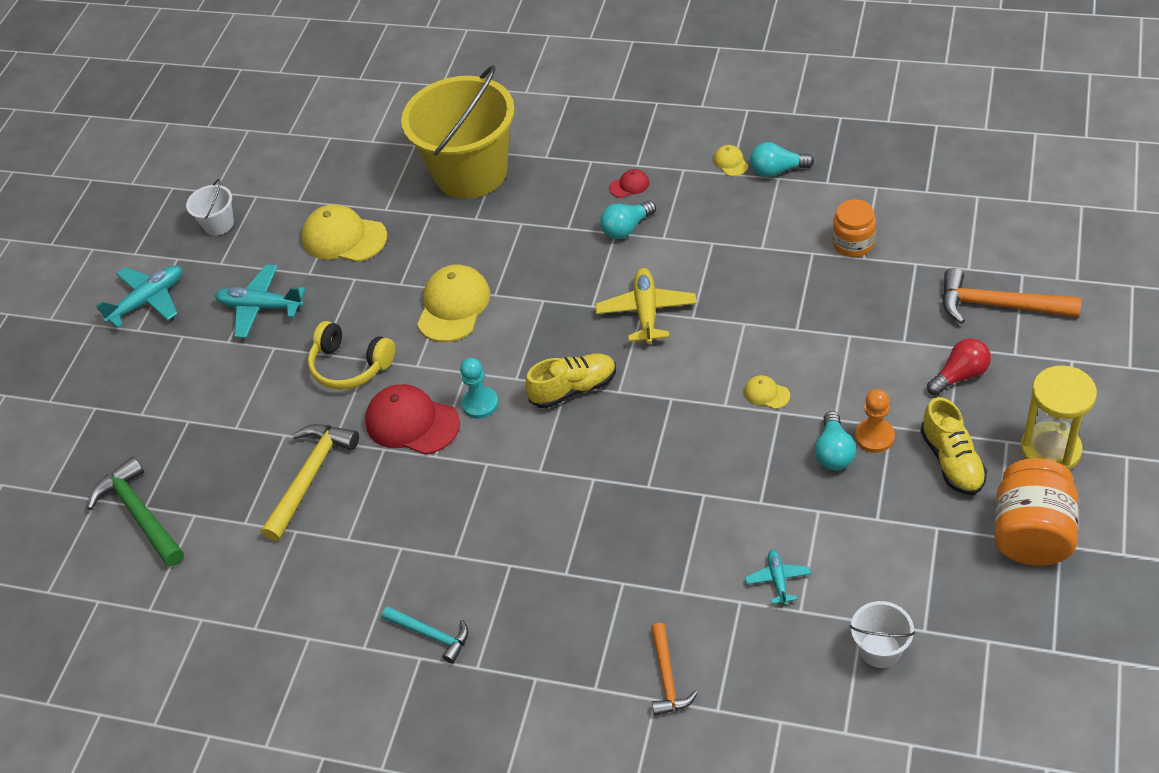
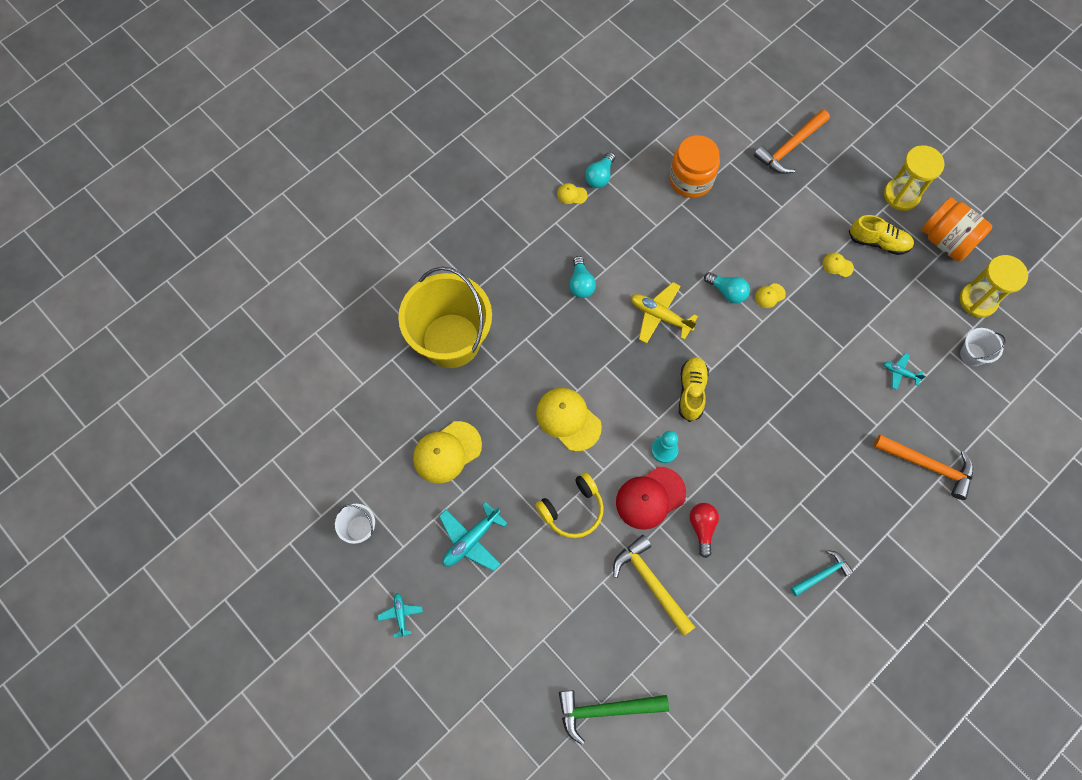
camera: 65 degrees left, 20 degrees up
turquoise plane [96,265,182,328] -> turquoise plane [377,593,423,638], size x0.56
red cap [609,169,649,198] -> none
orange hammer [651,623,698,716] -> orange hammer [874,435,973,500], size x1.61
turquoise light bulb [815,411,856,470] -> turquoise light bulb moved to [704,272,750,304]
orange jar [833,199,876,257] -> orange jar [669,135,720,198], size x1.56
orange pawn [855,389,895,453] -> yellow cap [823,253,854,277]
red light bulb [927,338,991,395] -> red light bulb moved to [690,503,719,558]
none -> yellow hourglass [960,255,1028,318]

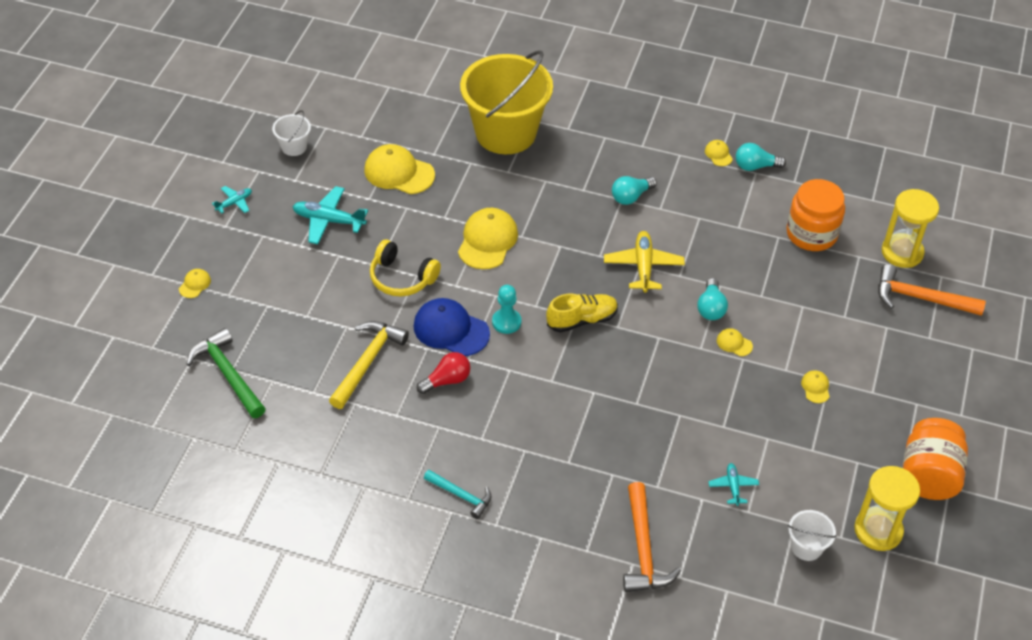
camera: 60 degrees right, 20 degrees down
red cap [616,467,686,530] -> blue cap [414,298,490,356]
yellow shoe [849,215,914,255] -> none
yellow hourglass [884,145,945,211] -> yellow hourglass moved to [881,189,939,268]
none -> yellow cap [179,269,211,298]

